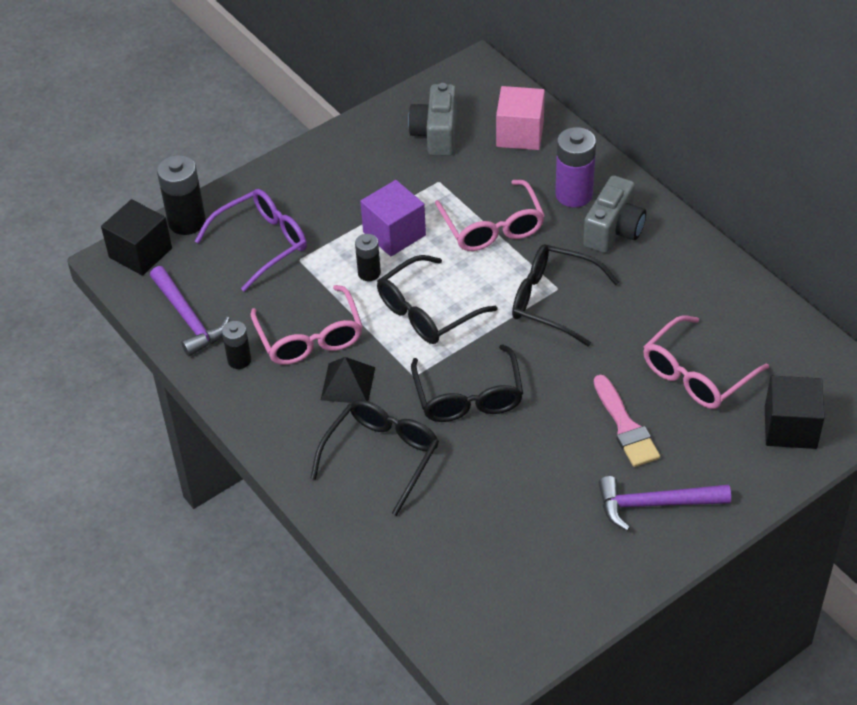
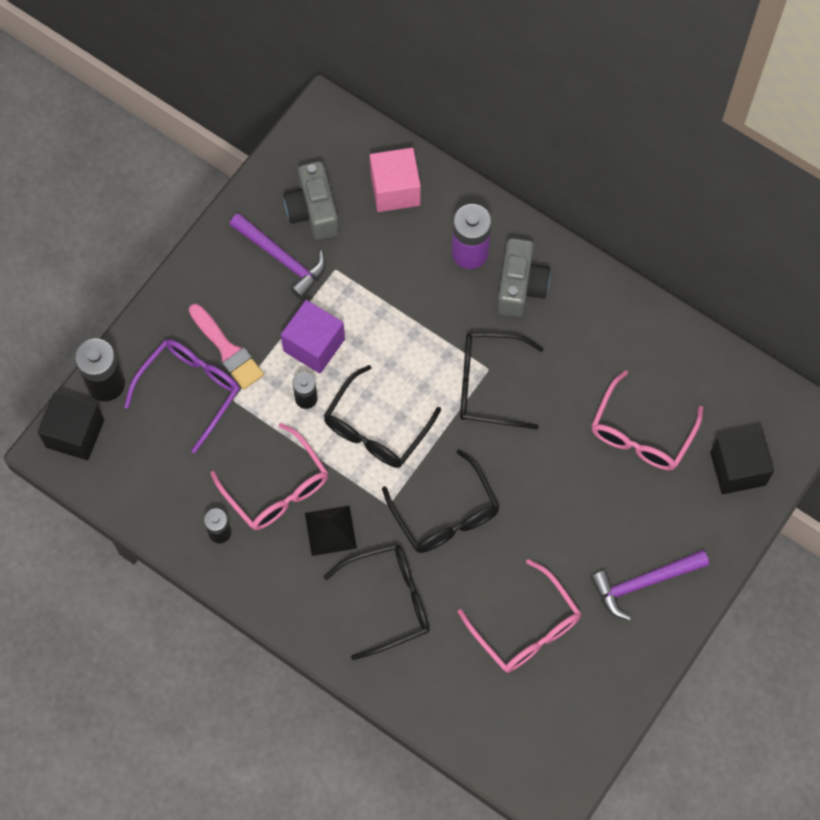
camera: 20 degrees left, 20 degrees up
purple hammer [150,266,230,356] -> purple hammer moved to [229,213,326,299]
black glasses [311,400,439,516] -> black glasses turned 60 degrees clockwise [324,543,430,660]
pink glasses [435,180,545,251] -> pink glasses moved to [458,559,581,673]
pink brush [594,375,660,467] -> pink brush moved to [189,304,264,390]

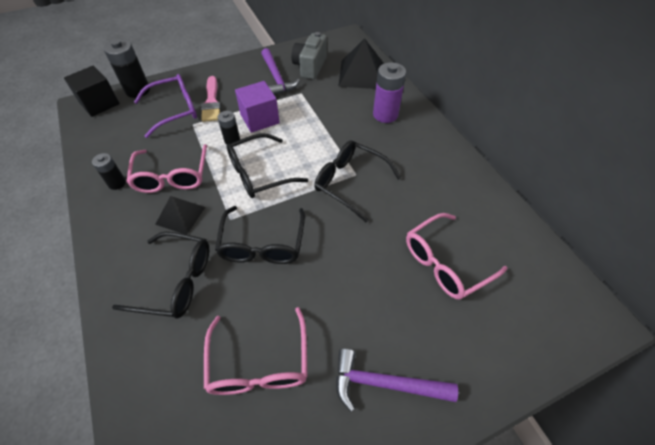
camera: 30 degrees right, 15 degrees down
pink cube [370,148,421,212] -> black pyramid [338,38,384,89]
grey camera [497,238,551,317] -> none
black cube [710,428,774,494] -> none

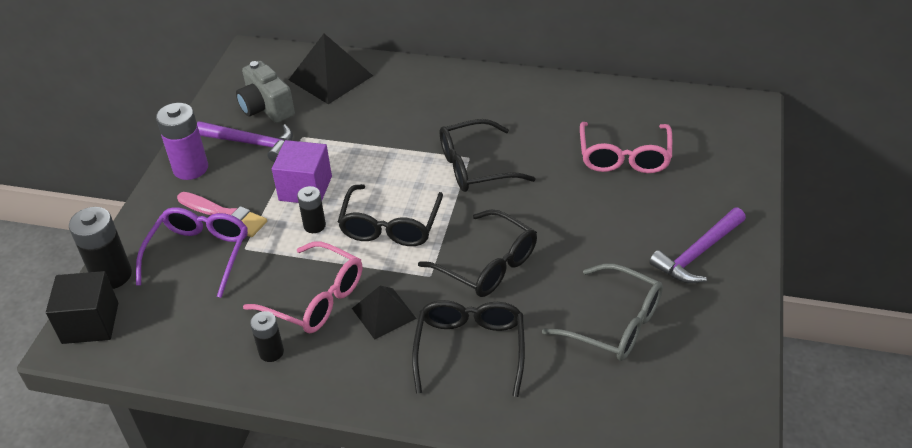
camera: 50 degrees left, 10 degrees down
black glasses [112,232,209,319] -> black glasses turned 45 degrees counterclockwise [412,300,525,397]
pink glasses [204,307,308,395] -> grey glasses [542,263,663,361]
purple battery [373,62,406,123] -> purple battery moved to [156,103,208,180]

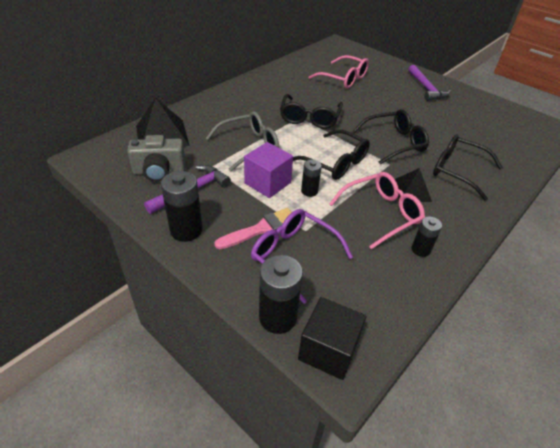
camera: 65 degrees left, 0 degrees up
purple battery [156,103,208,180] -> black battery [161,171,203,242]
grey glasses [542,263,663,361] -> grey glasses moved to [206,111,279,172]

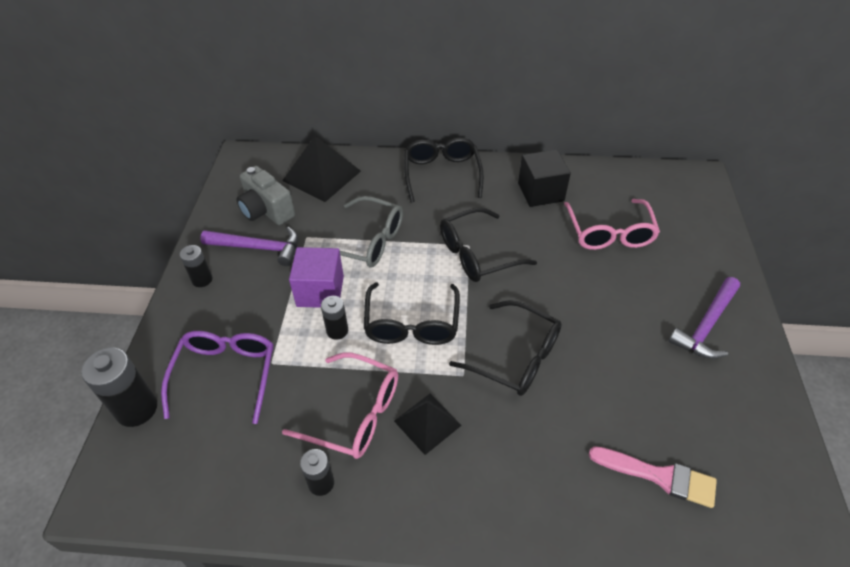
camera: 55 degrees right, 5 degrees up
black battery [161,171,203,242] -> black battery [180,245,213,287], size x0.59
pink brush [214,208,292,249] -> pink brush moved to [589,446,717,508]
black cube [298,297,367,380] -> black cube moved to [518,150,571,207]
black glasses [433,134,503,201] -> black glasses moved to [404,138,484,202]

